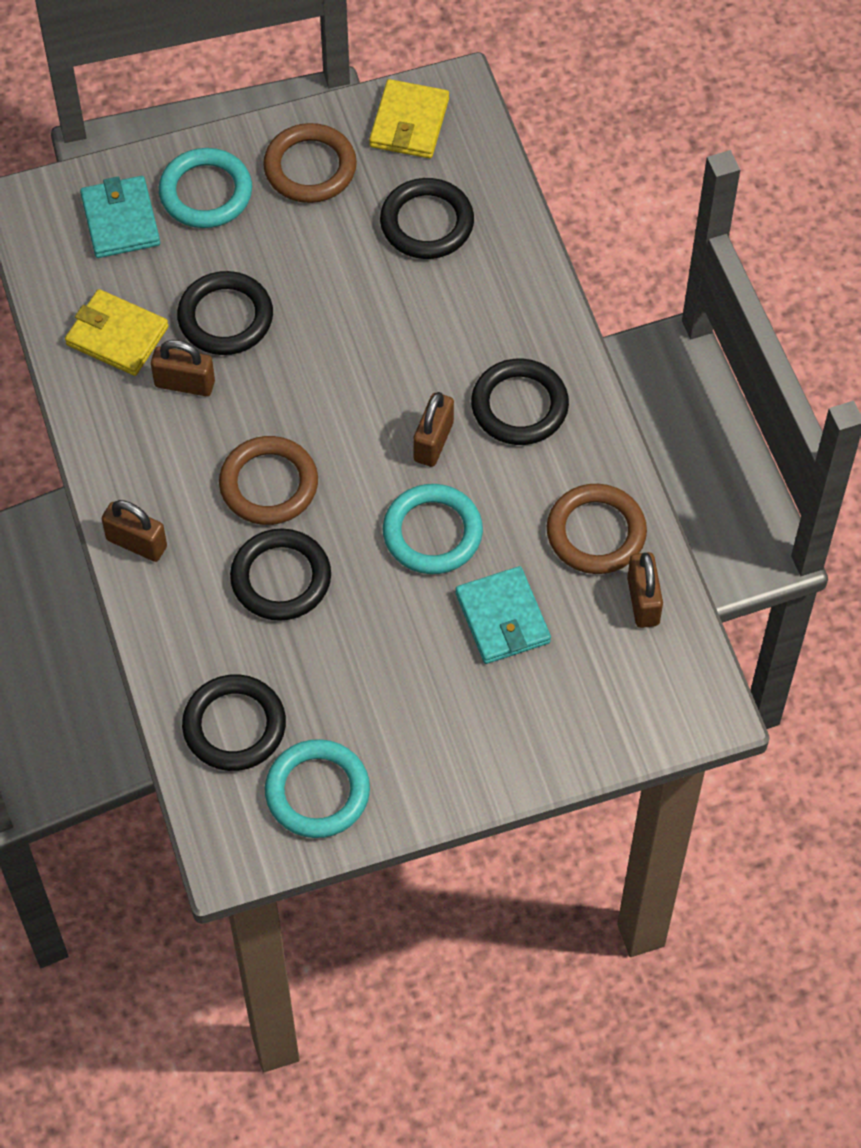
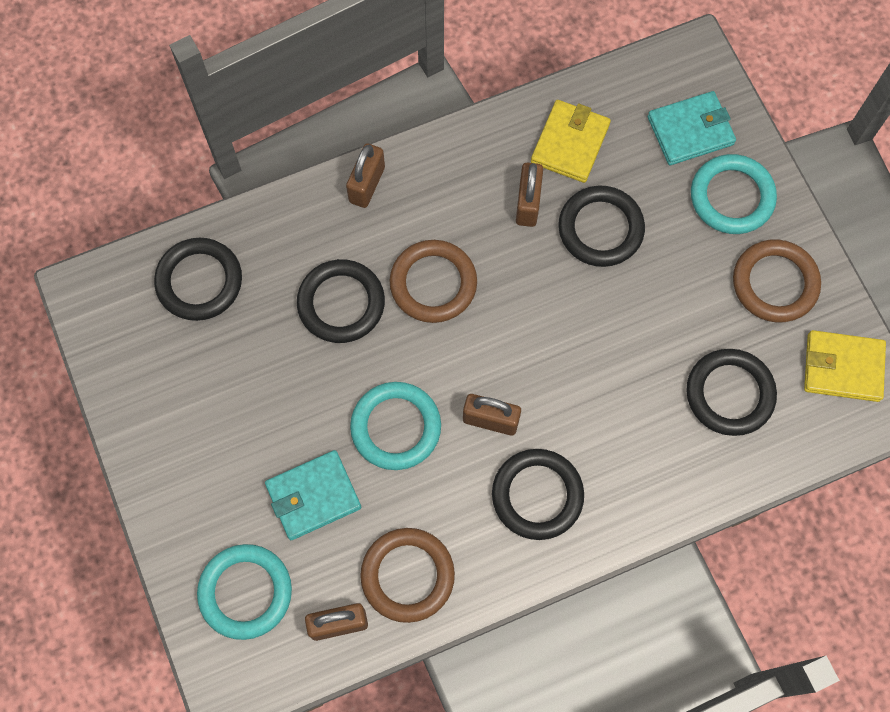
camera: 85 degrees right, 10 degrees up
turquoise ring [265,739,370,838] -> turquoise ring moved to [197,544,292,640]

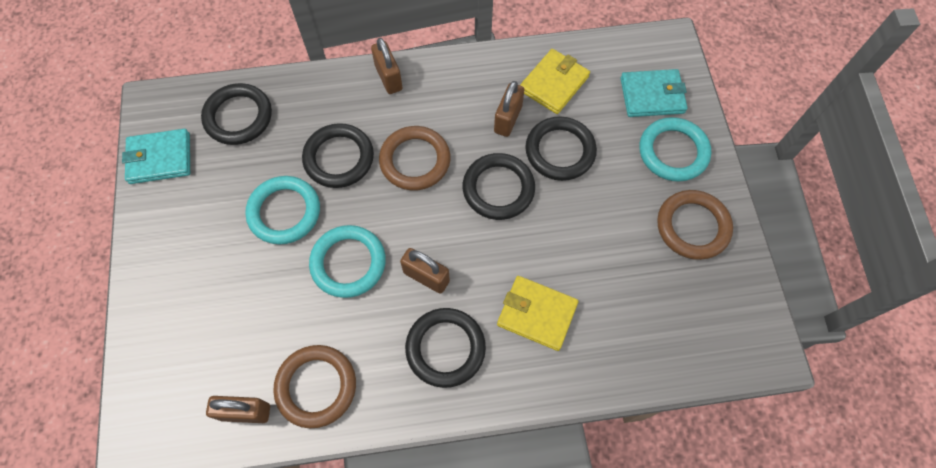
camera: 15 degrees right, 5 degrees down
turquoise ring [197,544,292,640] -> turquoise ring moved to [245,176,320,244]
turquoise wallet [265,450,361,540] -> turquoise wallet moved to [122,129,190,184]
brown padlock [346,143,385,208] -> brown padlock turned 60 degrees counterclockwise [371,38,403,94]
black ring [686,349,777,436] -> black ring moved to [463,153,535,220]
yellow wallet [804,330,886,402] -> yellow wallet moved to [497,276,578,351]

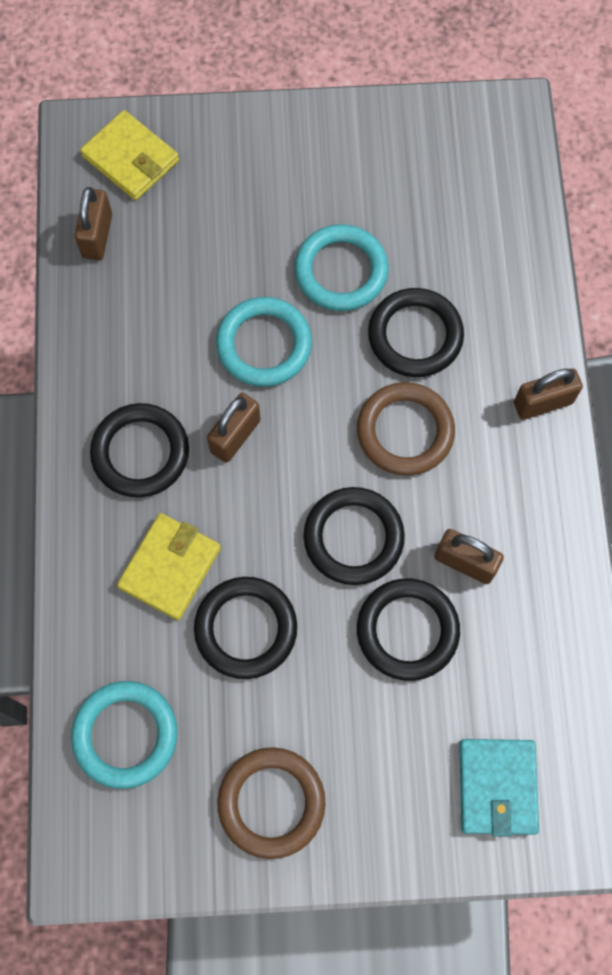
camera: 95 degrees right, 5 degrees up
turquoise wallet [122,129,190,184] -> none
black ring [201,83,272,145] -> black ring moved to [194,577,297,679]
brown ring [273,345,356,428] -> none
yellow wallet [520,49,590,114] -> yellow wallet moved to [80,110,179,200]
turquoise ring [640,117,711,182] -> turquoise ring moved to [71,681,177,789]

